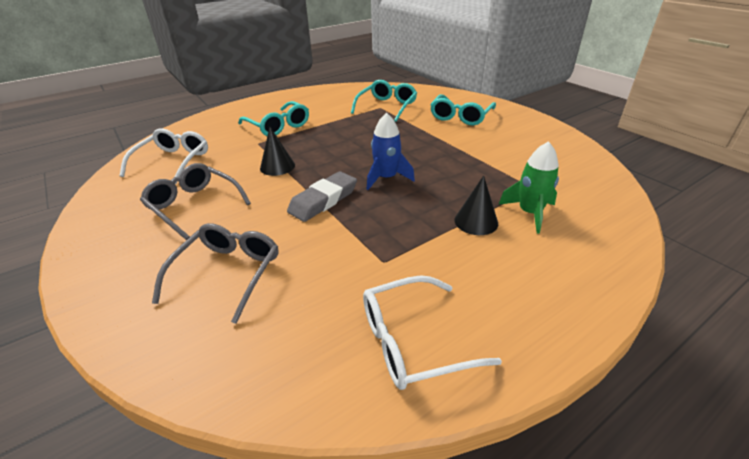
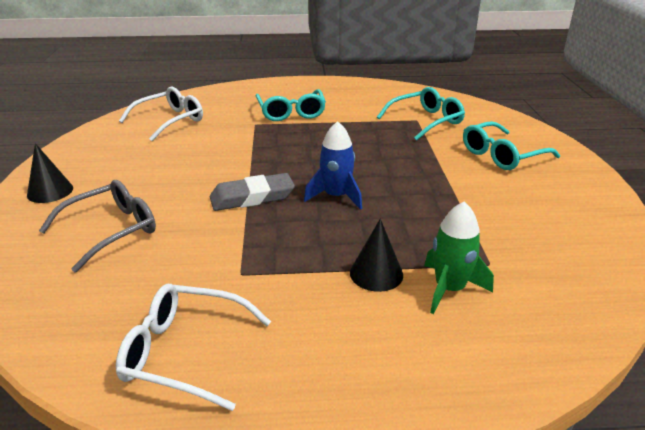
camera: 30 degrees right, 5 degrees down
grey glasses [140,163,251,240] -> none
black cone [260,127,295,176] -> black cone moved to [27,143,73,203]

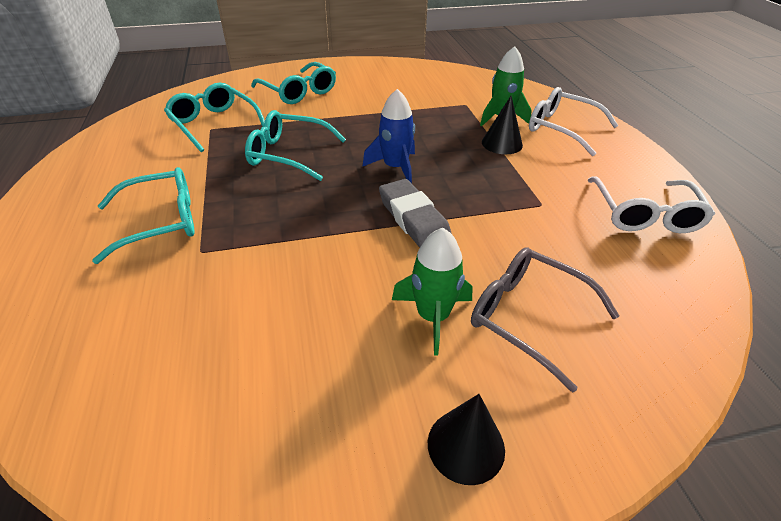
camera: 100 degrees left, 10 degrees up
white glasses [119,87,203,141] -> white glasses moved to [529,87,619,156]
none -> turquoise glasses [245,110,346,181]
none -> green rocket [392,228,473,356]

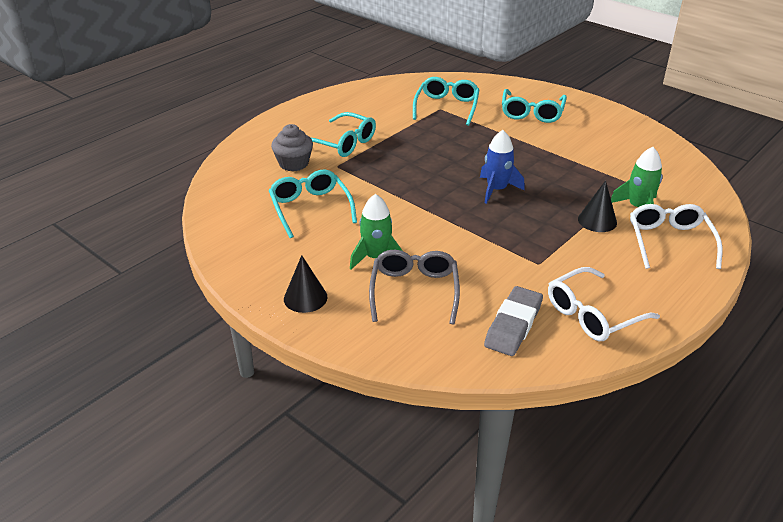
camera: 55 degrees right, 5 degrees down
turquoise glasses [245,110,346,181] -> turquoise glasses moved to [269,169,357,238]
grey eraser [379,179,452,248] -> grey eraser moved to [484,286,543,356]
none -> grey cupcake [271,124,313,171]

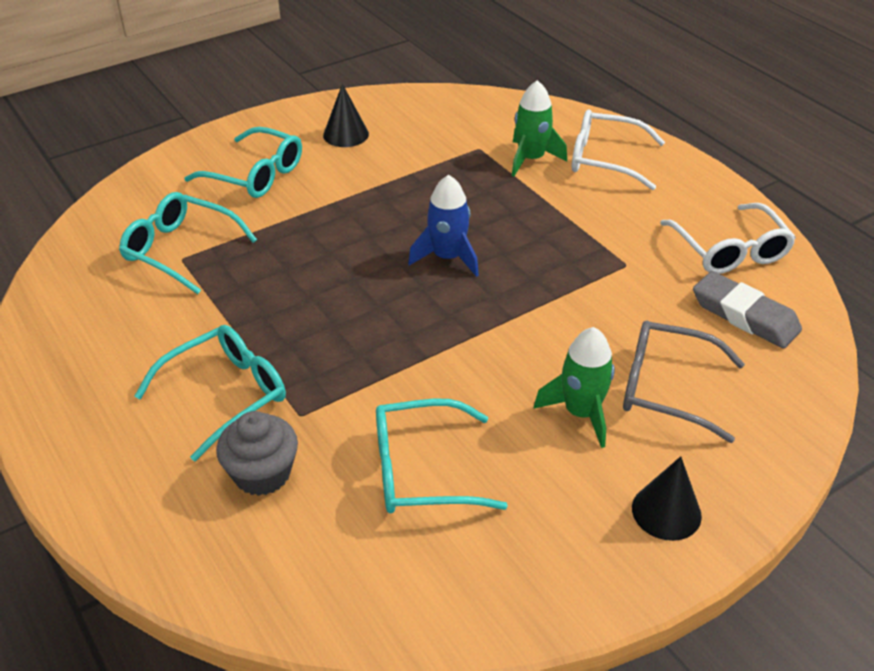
camera: 75 degrees left, 5 degrees up
black cone [578,180,617,232] -> black cone moved to [323,84,369,147]

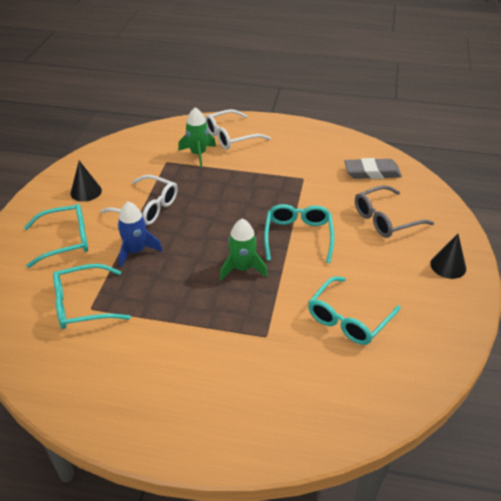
camera: 45 degrees left, 0 degrees up
turquoise glasses [134,325,286,461] -> turquoise glasses moved to [264,204,334,263]
grey cupcake [216,411,298,496] -> none
blue rocket [408,175,479,277] -> blue rocket moved to [117,201,163,267]
green rocket [533,327,615,448] -> green rocket moved to [220,219,268,280]
white glasses [660,203,796,274] -> white glasses moved to [100,175,178,225]

